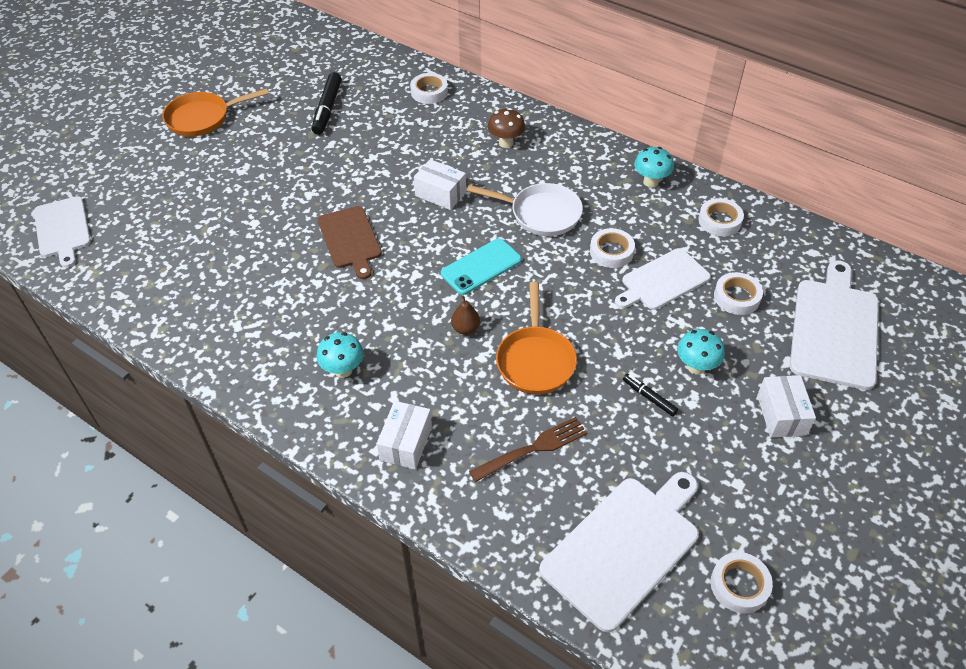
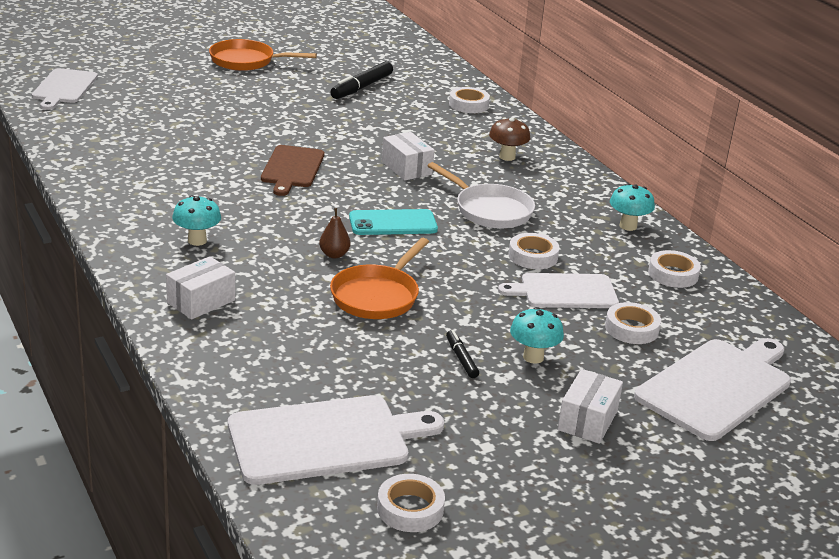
camera: 25 degrees right, 20 degrees down
brown fork [469,417,588,482] -> none

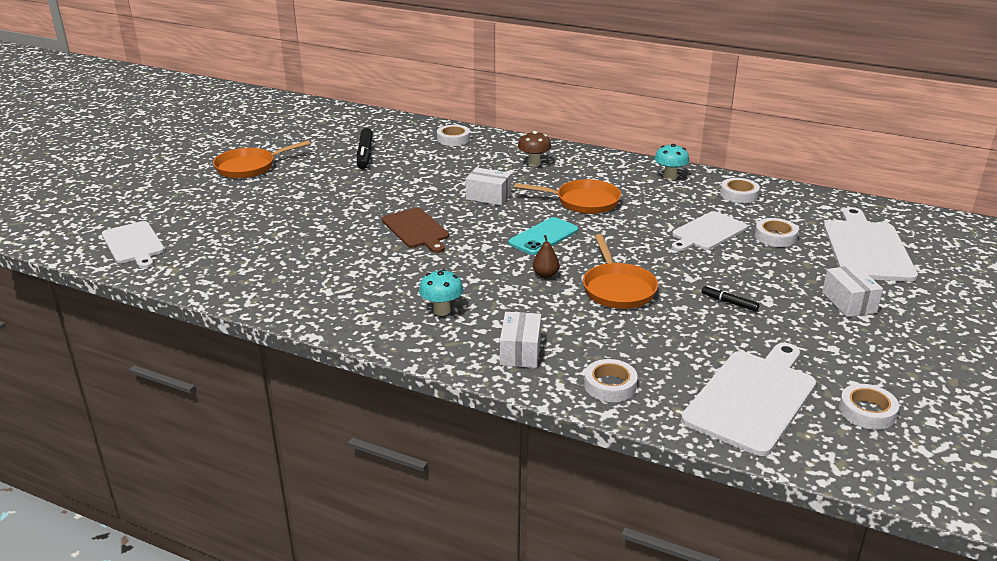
camera: 35 degrees left, 0 degrees up
white pan [427,162,535,228] -> orange pan [514,179,621,214]
white tape [509,233,560,269] -> white tape moved to [584,359,638,402]
turquoise mushroom [510,307,564,364] -> none

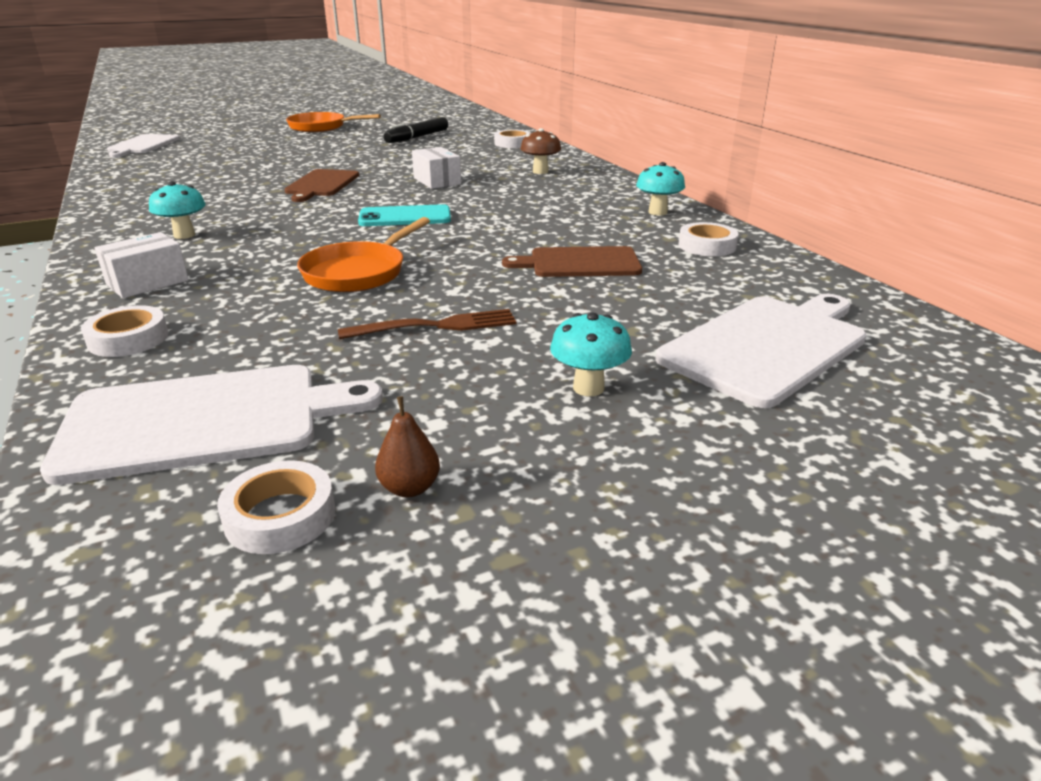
camera: 40 degrees right, 0 degrees up
orange pan [514,179,621,214] -> none
brown pear [533,235,560,278] -> brown pear moved to [375,396,440,497]
white cutting board [672,211,748,251] -> brown cutting board [502,246,642,277]
black marker [702,285,760,312] -> brown fork [338,309,517,339]
white tape [755,218,798,247] -> none
white box [822,265,883,317] -> turquoise mushroom [550,312,632,396]

